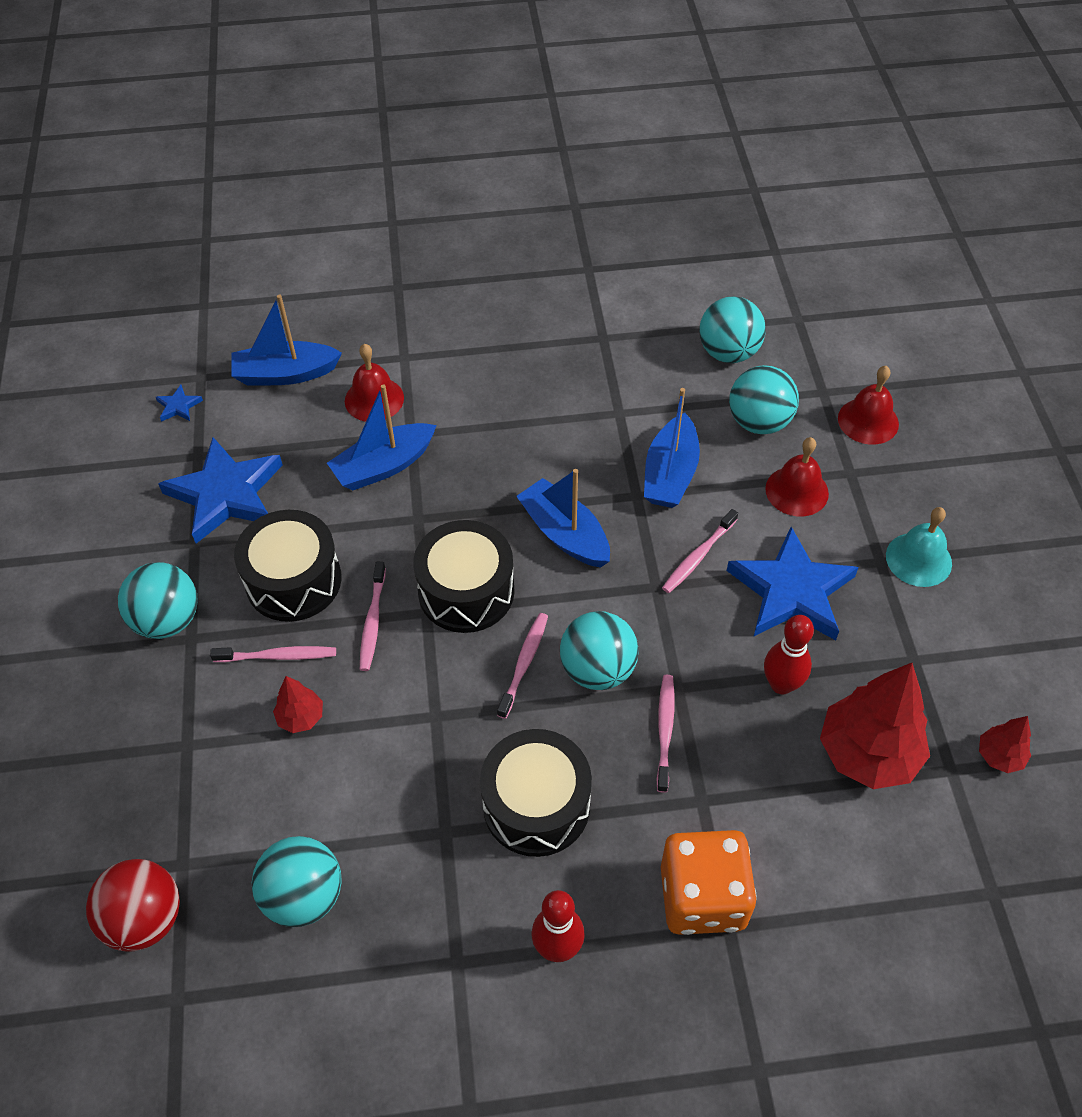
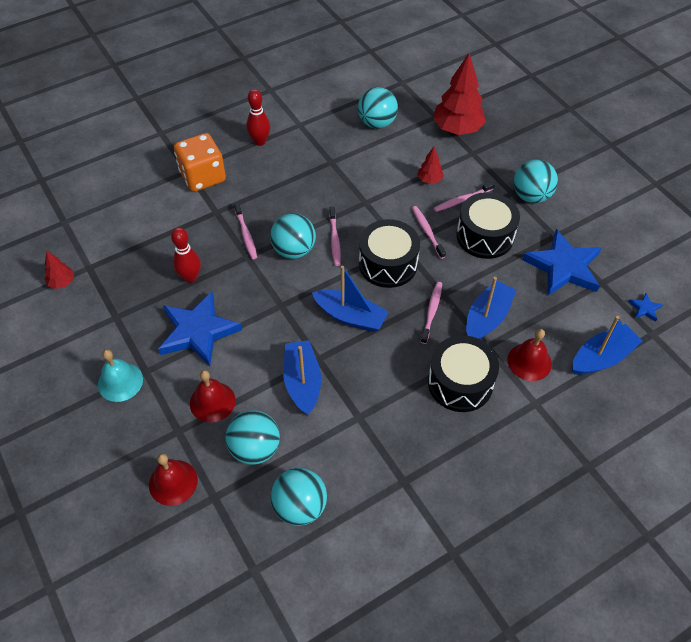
camera: 155 degrees right, 0 degrees up
red ball [86,859,180,952] -> none
black drum [480,729,592,857] -> black drum moved to [428,335,499,412]
pink toothbrush [662,509,738,593] -> pink toothbrush moved to [421,282,442,344]
red tree [820,663,930,789] -> red tree moved to [433,53,486,135]

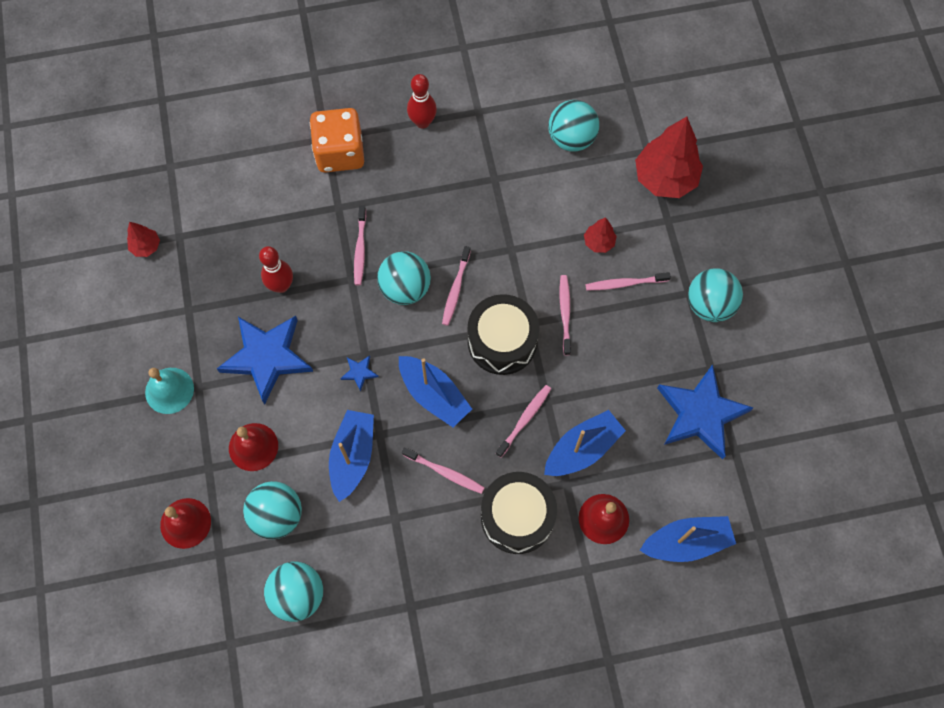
camera: 20 degrees right, 15 degrees up
black drum [456,192,520,259] -> none
blue star [629,293,663,322] -> blue star moved to [340,355,379,392]
none -> pink toothbrush [402,447,485,494]

